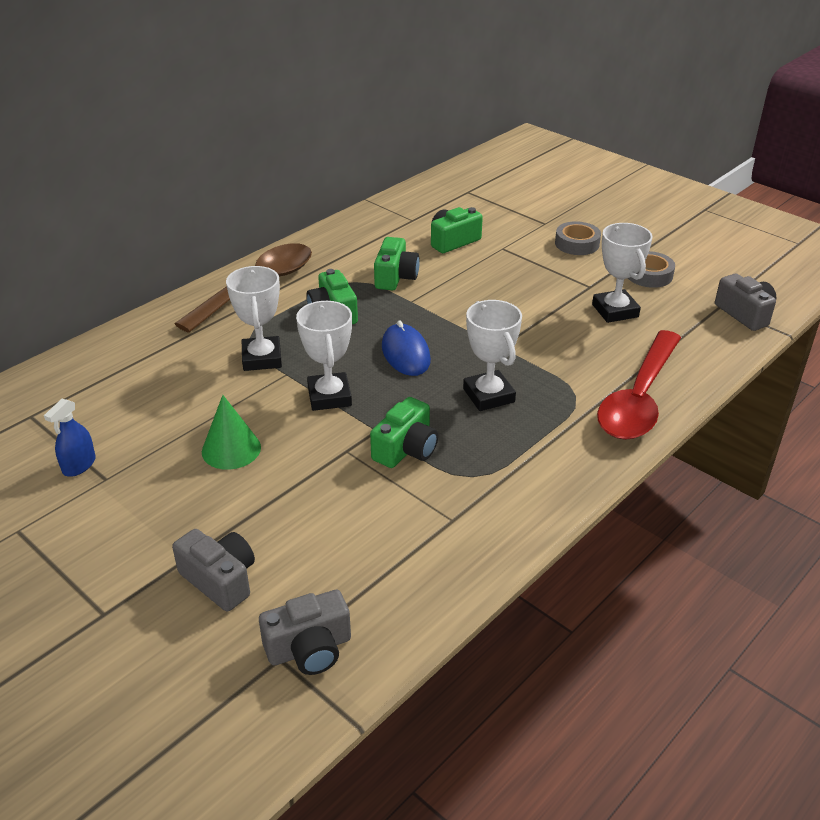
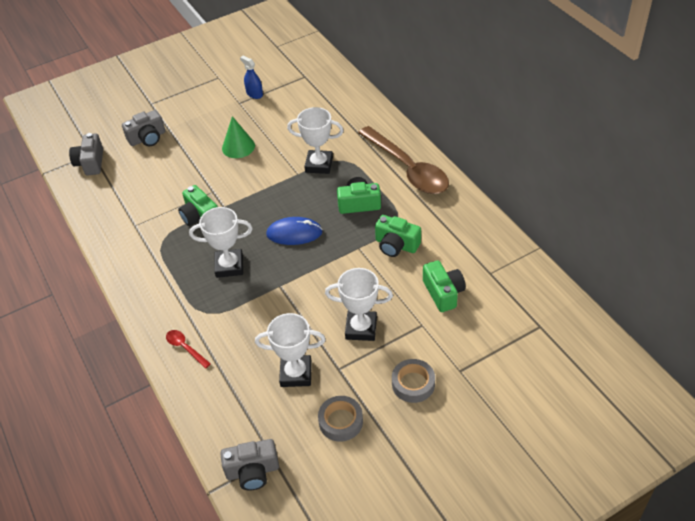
camera: 110 degrees right, 10 degrees up
white trophy [296,301,352,411] -> white trophy moved to [325,268,393,341]
red spoon [597,330,681,440] -> red spoon [166,330,211,369], size x0.40

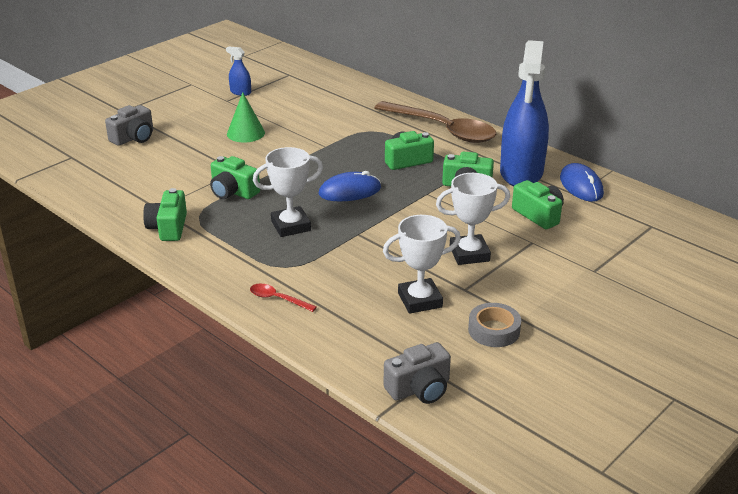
camera: 20 degrees left, 15 degrees down
grey camera [69,133,103,176] -> none
white trophy [287,107,344,174] -> none
grey tape [392,359,435,403] -> none
none -> green camera [143,188,187,241]
none -> blue spray bottle [500,40,549,186]
none -> blue mouse [560,163,604,202]

